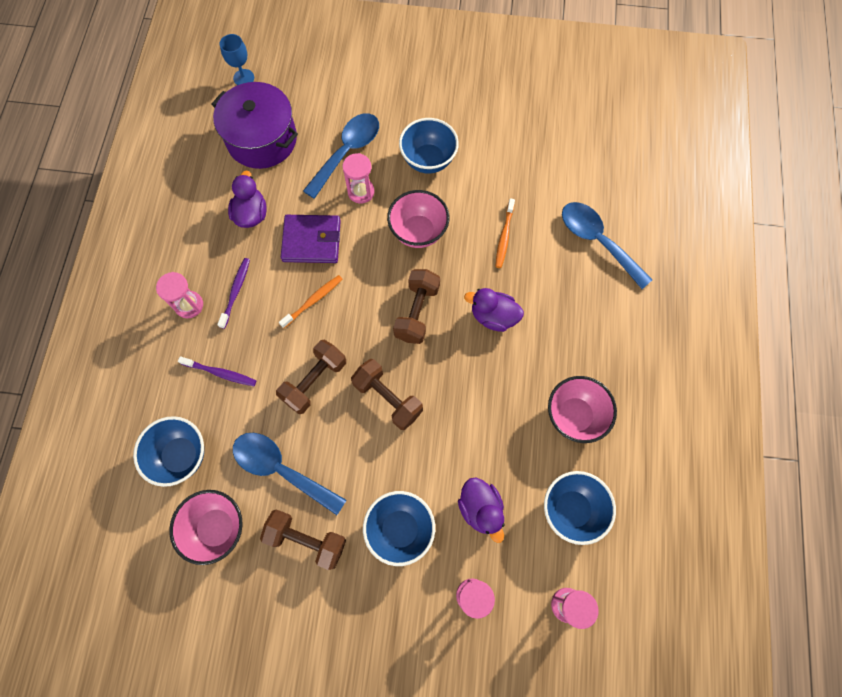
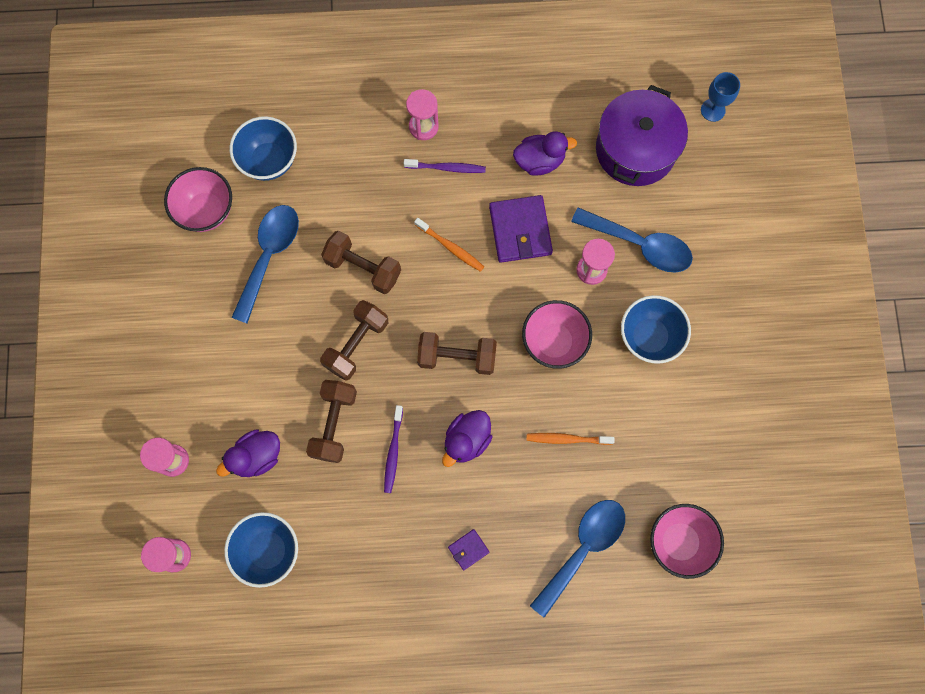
camera: 80 degrees right, 5 degrees up
purple toothbrush [178,356,256,386] -> purple toothbrush moved to [384,405,403,493]
brown dumbbell [260,510,346,570] -> brown dumbbell moved to [306,380,357,463]
blue bowl [363,491,435,566] -> none
purple duck [464,288,524,332] -> purple duck turned 150 degrees counterclockwise [442,410,493,467]
pink bowl [548,376,617,443] -> pink bowl moved to [650,504,724,579]
none -> purple wallet [448,529,490,570]

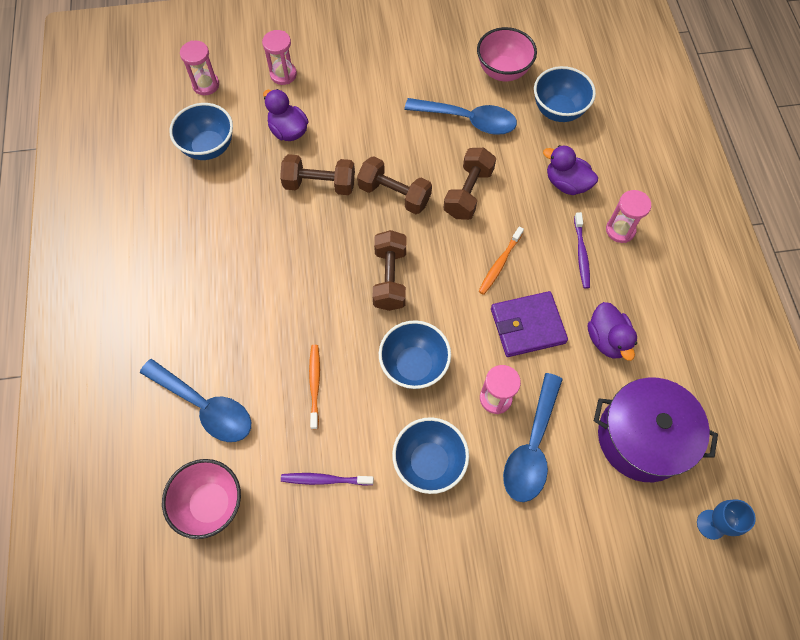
camera: 85 degrees right, 10 degrees down
purple toothbrush [384,405,403,493] -> purple toothbrush moved to [281,473,374,486]
purple duck [442,410,493,467] -> purple duck moved to [543,145,598,195]
purple wallet [448,529,490,570] -> none
pink bowl [522,300,592,369] -> blue bowl [379,320,451,389]

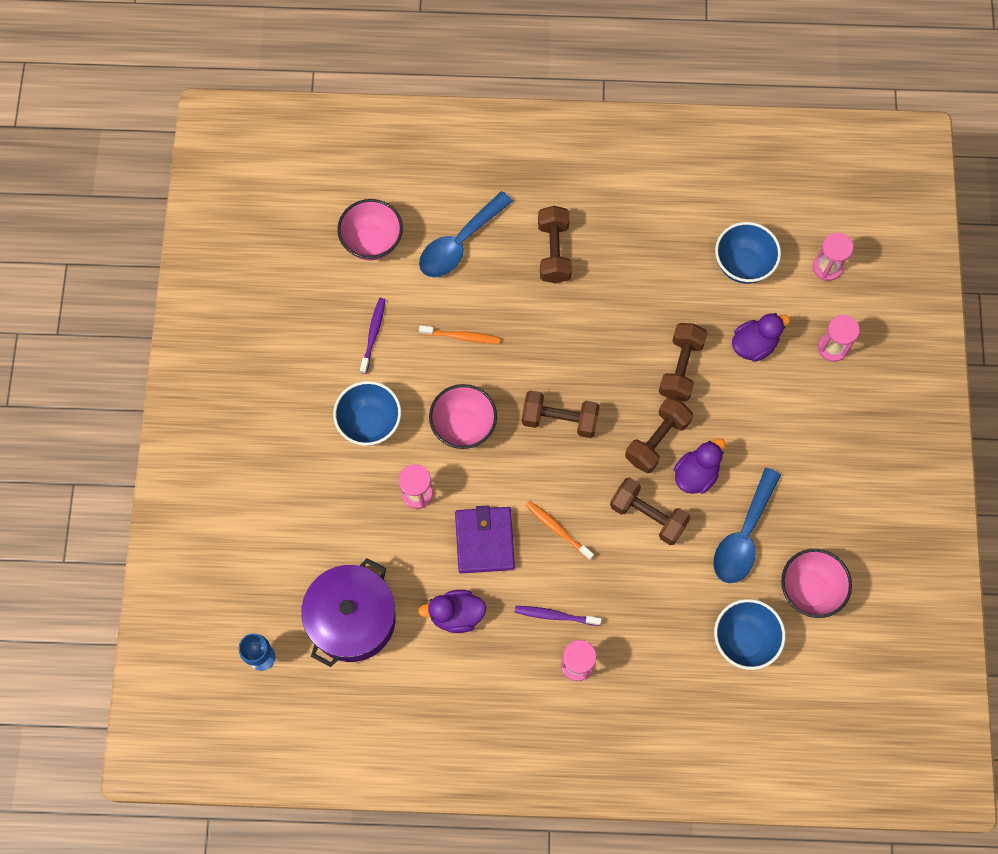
camera: 100 degrees right, 5 degrees up
blue bowl [379,320,451,389] -> pink bowl [429,384,497,449]
blue spoon [503,373,563,502] -> none
purple duck [543,145,598,195] -> purple duck moved to [674,438,725,494]
none -> brown dumbbell [538,206,572,284]

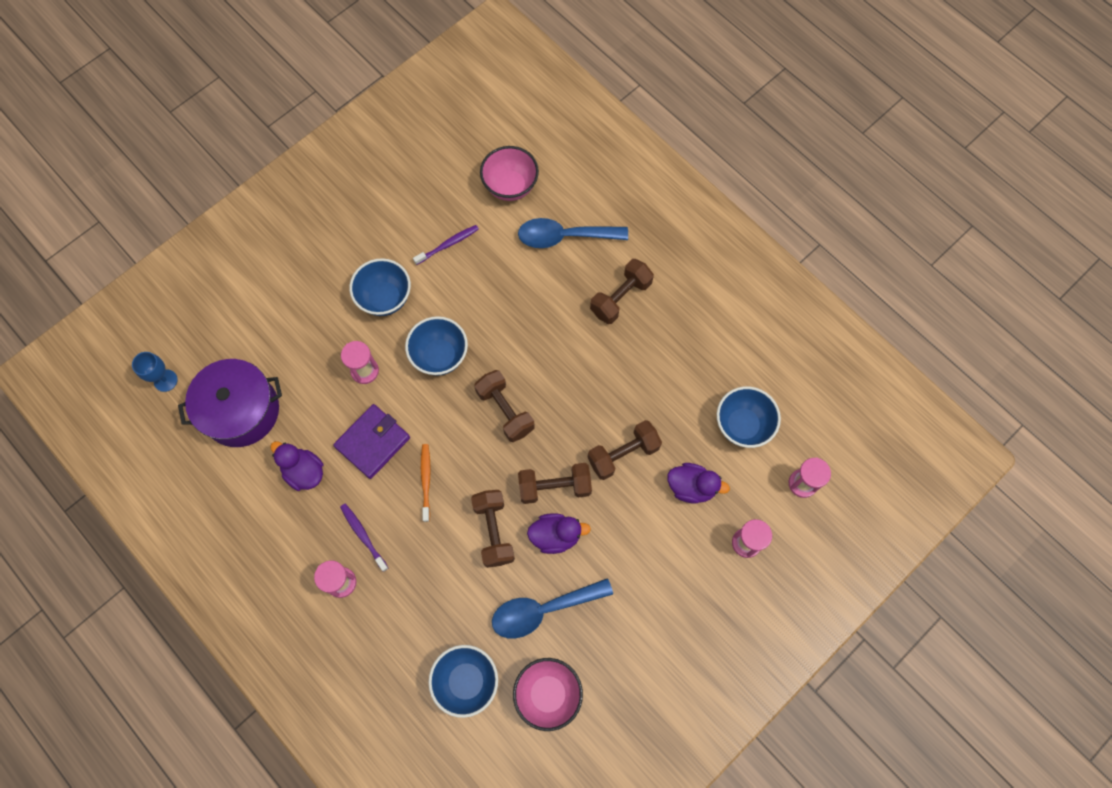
camera: 45 degrees right, 0 degrees up
orange toothbrush [419,325,501,344] -> none
pink bowl [429,384,497,449] -> blue bowl [405,316,468,376]

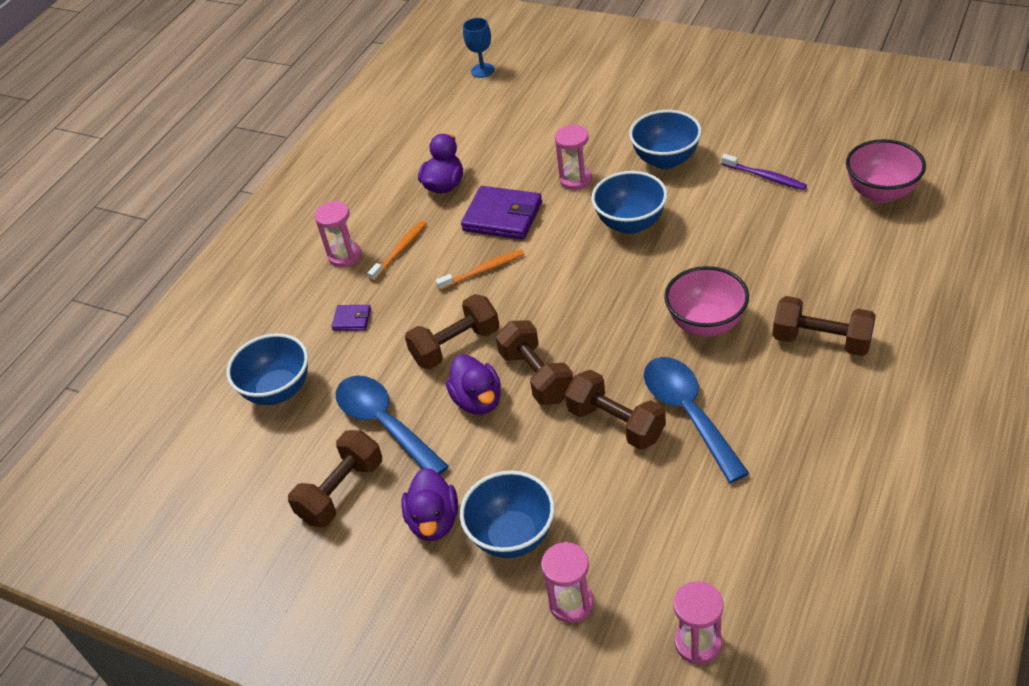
camera: 75 degrees right, 25 degrees down
purple pot [178,359,282,447] -> none
purple toothbrush [340,503,388,572] -> orange toothbrush [368,221,427,282]
brown dumbbell [474,370,535,442] -> brown dumbbell moved to [288,430,382,527]
pink bowl [513,658,583,731] -> pink bowl moved to [664,266,749,337]
blue spoon [518,218,628,248] -> blue spoon moved to [644,357,749,483]
purple duck [667,463,730,503] -> purple duck moved to [401,468,458,541]
blue bowl [717,386,781,448] -> blue bowl moved to [460,471,555,558]
none -> purple wallet [331,305,371,331]

